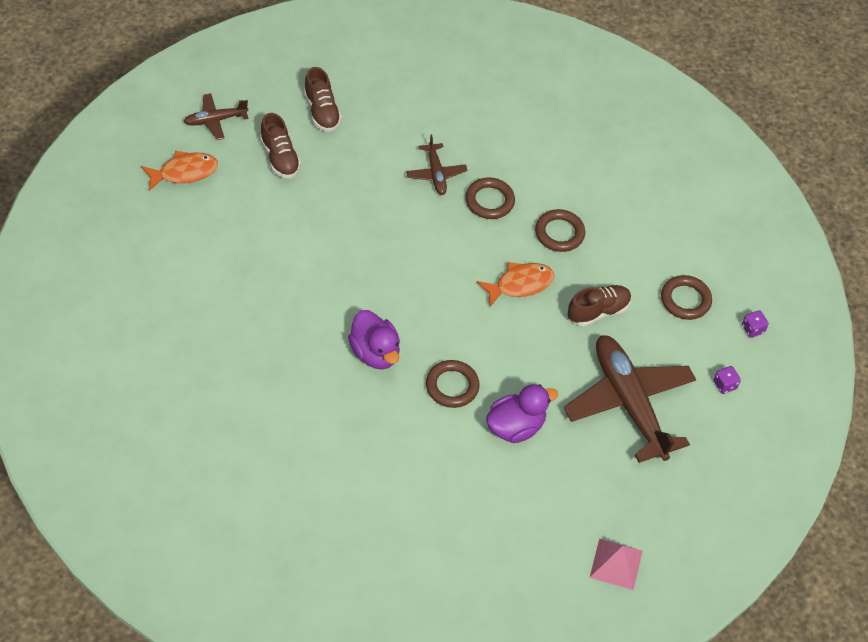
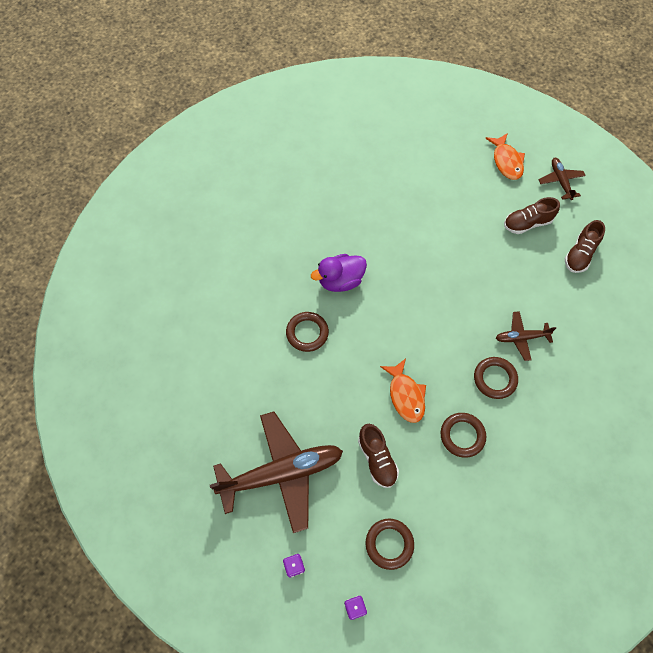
camera: 100 degrees right, 10 degrees up
brown shoe [304,67,342,132] -> brown shoe turned 45 degrees counterclockwise [565,220,605,273]
purple duck [486,384,558,443] -> none
pink pyramid [589,538,643,590] -> none

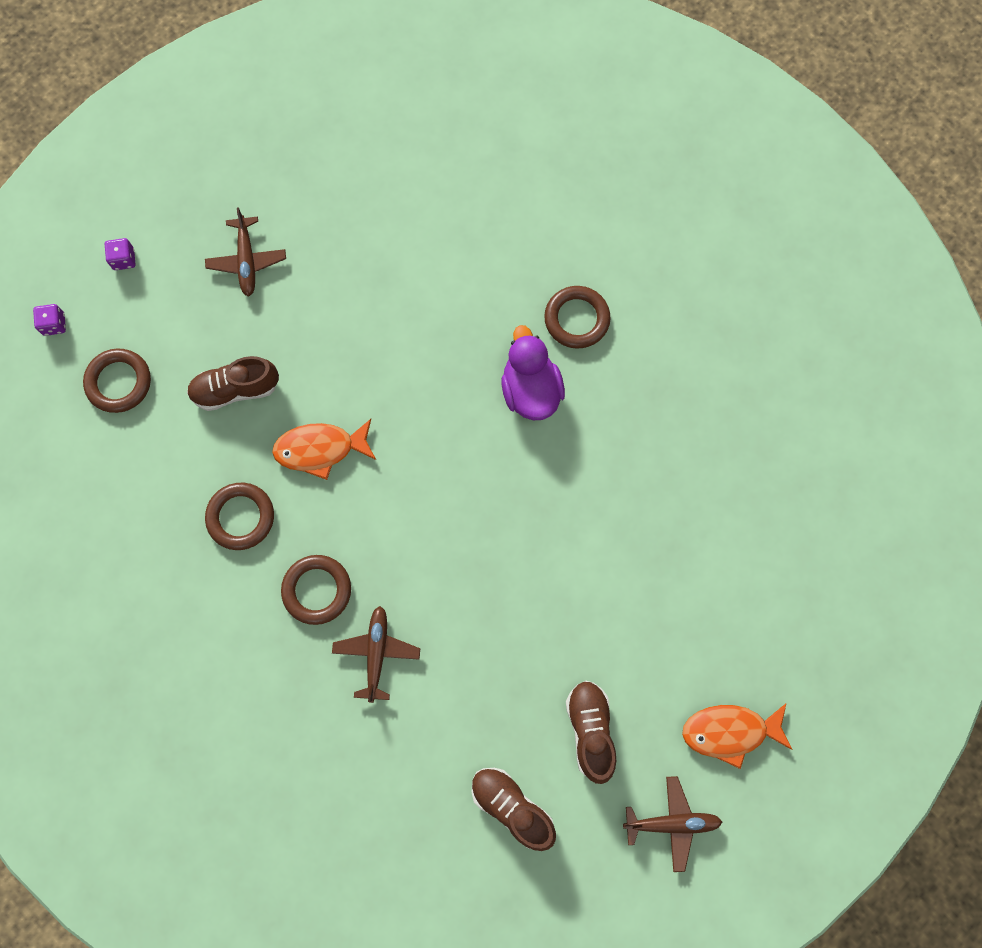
camera: 100 degrees right, 10 degrees up
brown plane [210,411,343,533] -> brown plane [205,207,286,297], size x0.48
brown ring [286,312,329,352] -> brown ring moved to [544,286,611,349]

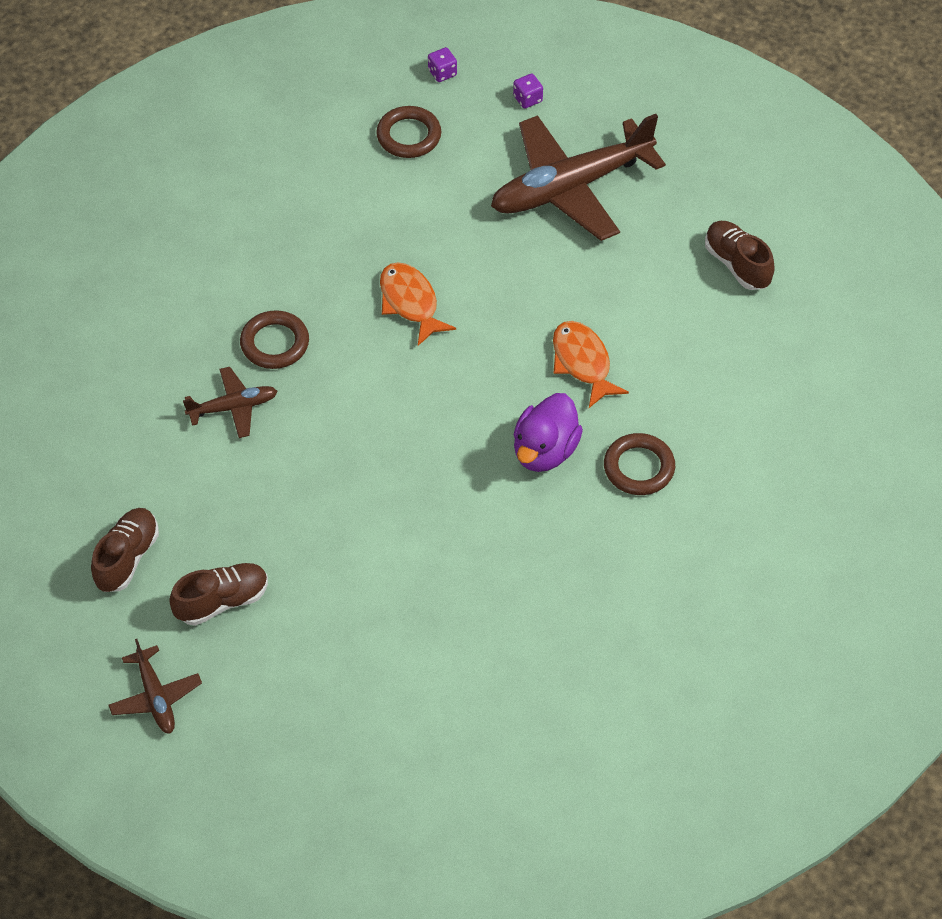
camera: 70 degrees right, 20 degrees down
brown shoe [187,356,279,411] -> brown shoe moved to [705,221,775,290]
brown plane [205,207,286,297] -> brown plane [491,114,666,241], size x2.09
brown ring [205,483,274,550] -> none
purple duck [502,325,565,420] -> purple duck turned 150 degrees clockwise [514,393,583,472]
orange fish [682,703,793,769] -> orange fish moved to [553,321,629,408]

